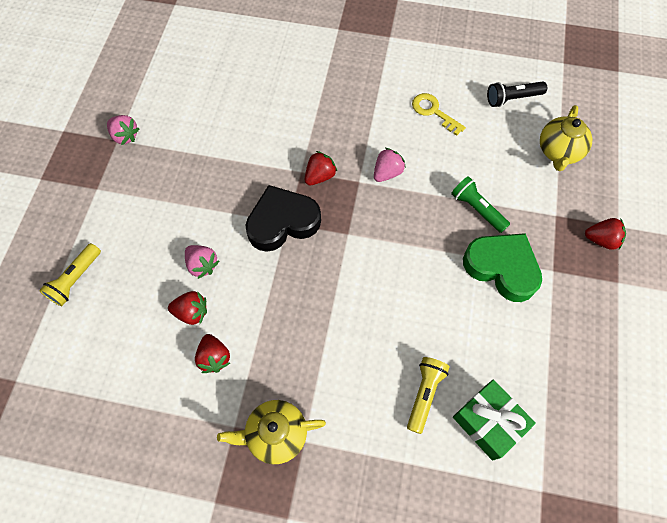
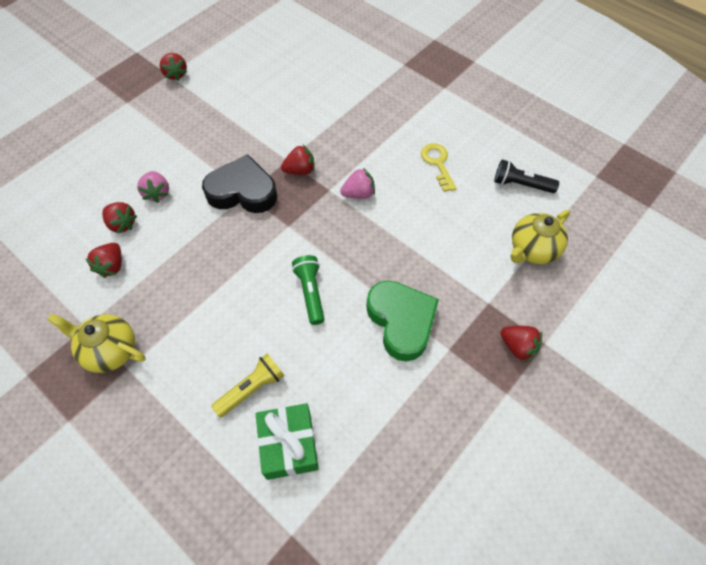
camera: 30 degrees right, 5 degrees down
yellow flashlight [39,243,101,306] -> none
pink strawberry [107,115,139,145] -> red strawberry [160,53,187,81]
green flashlight [451,176,510,233] -> green flashlight moved to [292,255,324,325]

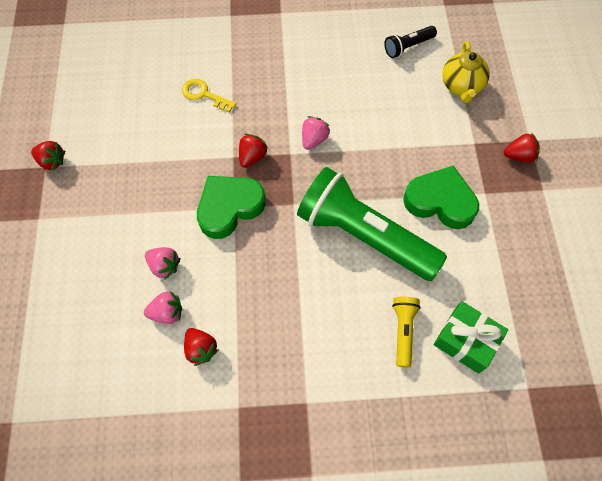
camera: 45 degrees left, 5 degrees up
yellow teapot [47,314,146,373] -> none
red strawberry [102,202,137,234] -> pink strawberry [144,291,182,324]
black heart [202,154,277,213] -> green heart [197,176,266,239]
green flashlight [292,255,324,325] -> green flashlight [297,167,447,281], size x2.31
yellow key [421,143,457,192] -> yellow key moved to [182,79,236,113]

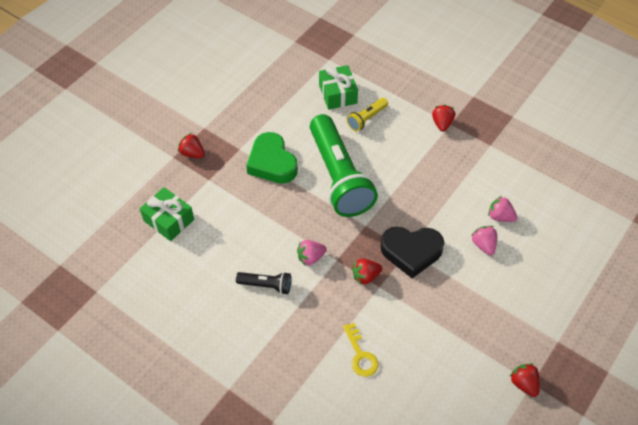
camera: 140 degrees left, 10 degrees down
red strawberry [184,328,219,366] -> red strawberry moved to [432,105,455,132]
green heart [197,176,266,239] -> black heart [380,227,444,278]
black flashlight [384,26,437,58] -> black flashlight moved to [236,272,291,294]
yellow teapot [442,41,490,103] -> green gift [140,187,194,241]

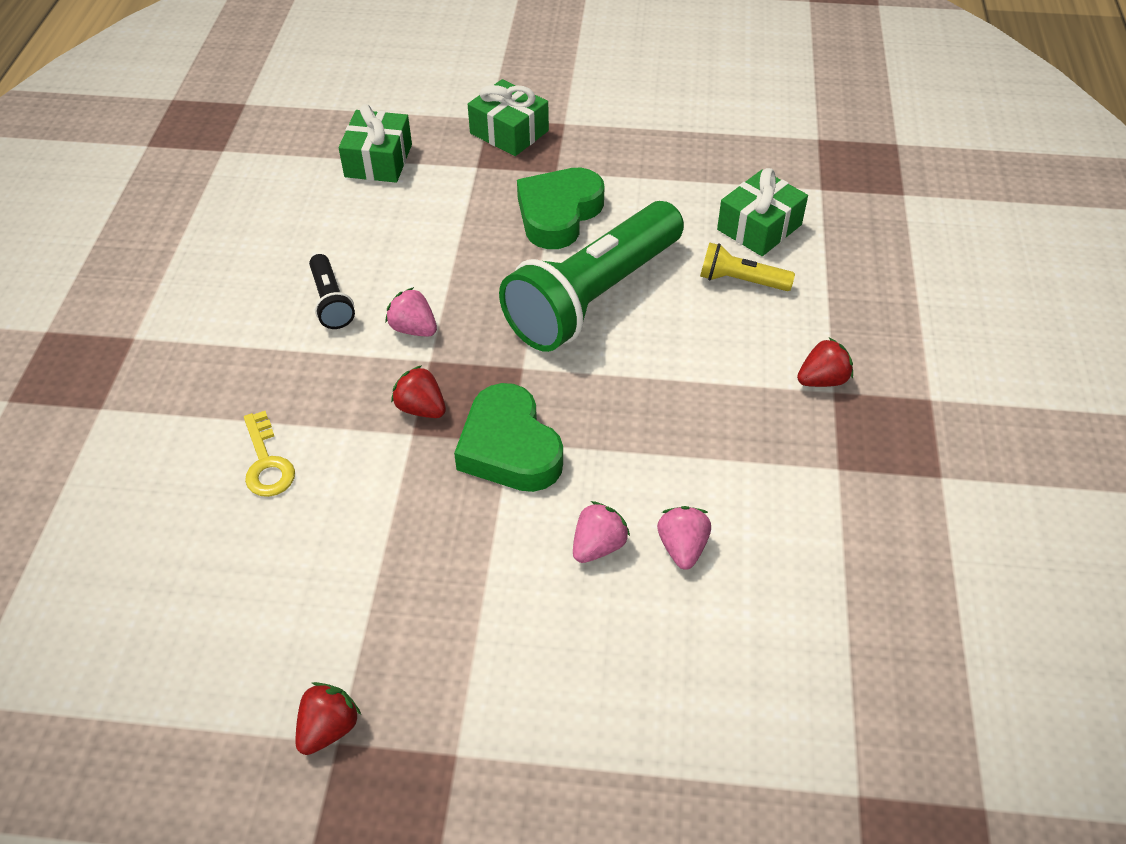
camera: 60 degrees right, 5 degrees down
red strawberry [178,133,205,158] -> green gift [468,79,549,156]
yellow key [343,323,379,377] -> yellow key turned 60 degrees counterclockwise [244,411,295,497]
black heart [380,227,444,278] -> green heart [454,383,563,492]

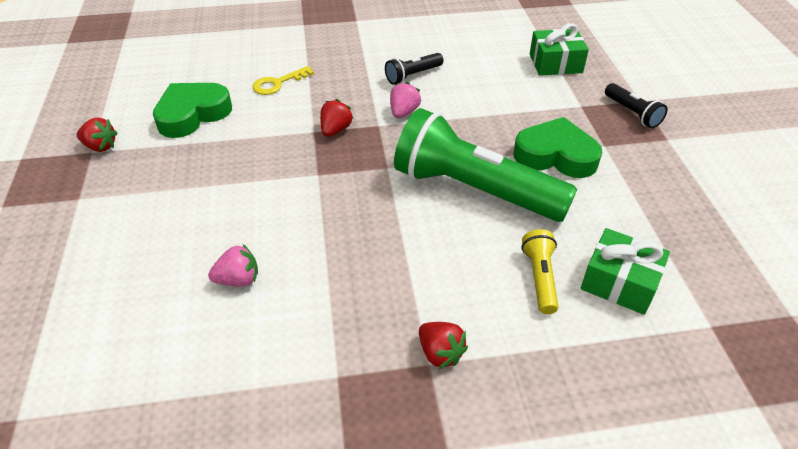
camera: 75 degrees right, 5 degrees down
green heart [454,383,563,492] -> green heart moved to [153,83,232,138]
green gift [468,79,549,156] -> black flashlight [605,83,667,128]
pink strawberry [573,501,630,563] -> none

